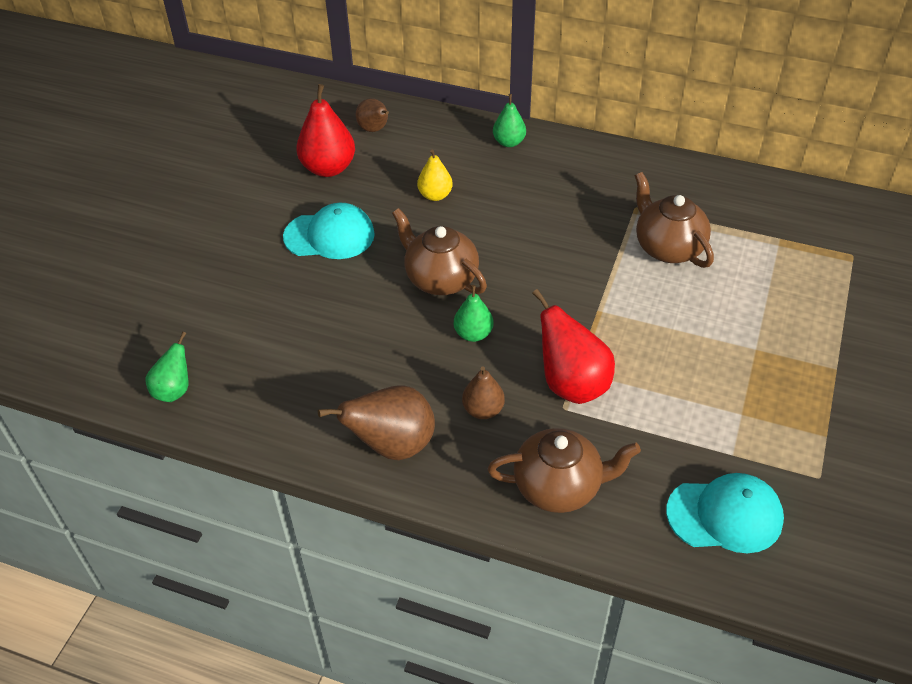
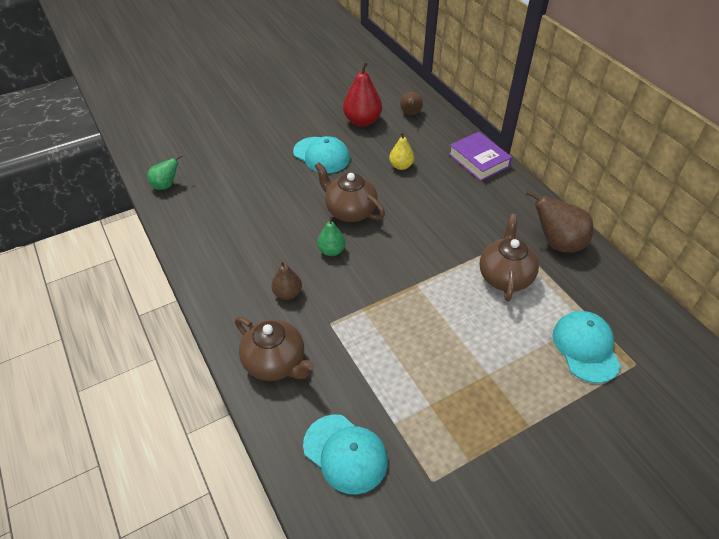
camera: 40 degrees right, 0 degrees up
brown pear [318,385,435,460] -> brown pear moved to [526,191,594,252]
brown teapot [392,208,487,295] -> brown teapot turned 45 degrees counterclockwise [315,162,385,222]
green pear [493,94,526,147] -> purple book [449,132,512,181]
red pear [532,289,615,404] -> none
none -> turquoise cap [553,311,621,383]

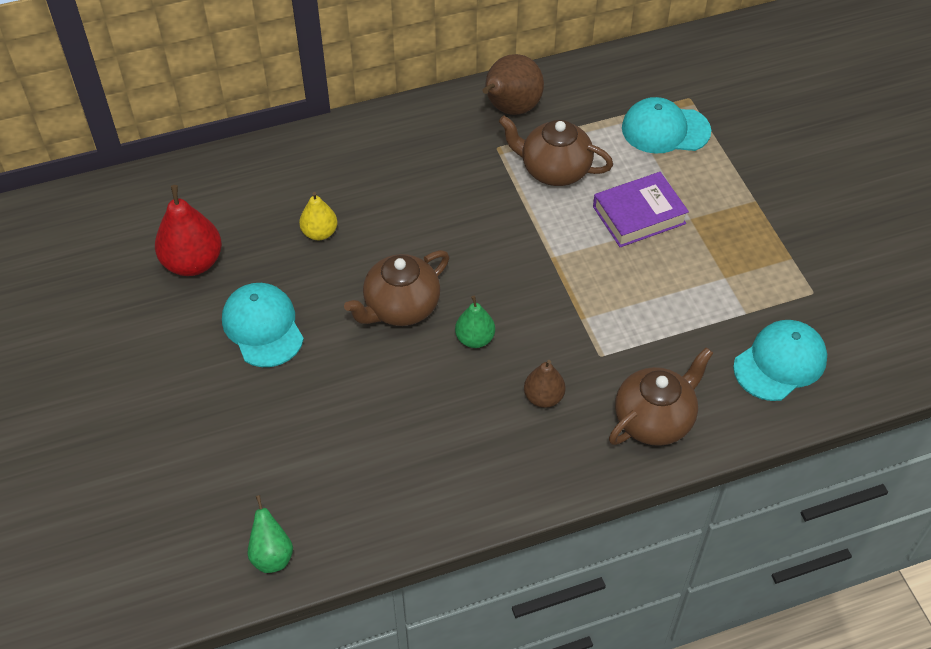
camera: 80 degrees left, 5 degrees up
turquoise cap [293,136,350,173] -> turquoise cap turned 75 degrees counterclockwise [222,283,304,367]
brown pear [400,92,423,115] -> none
purple book [449,132,512,181] -> purple book moved to [593,172,689,247]

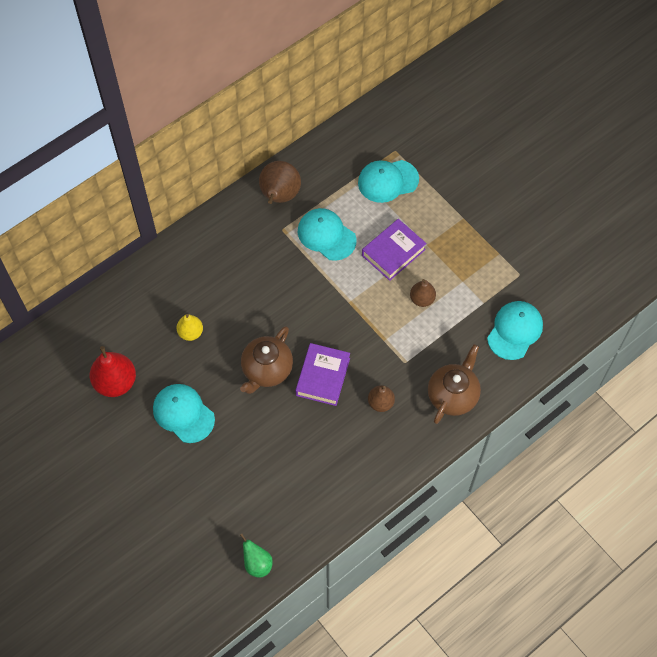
camera: 20 degrees left, 10 degrees up
green pear [455,296,495,348] -> purple book [295,343,350,406]
brown teapot [499,116,613,186] -> turquoise cap [298,208,357,261]
none -> brown pear [410,279,436,307]

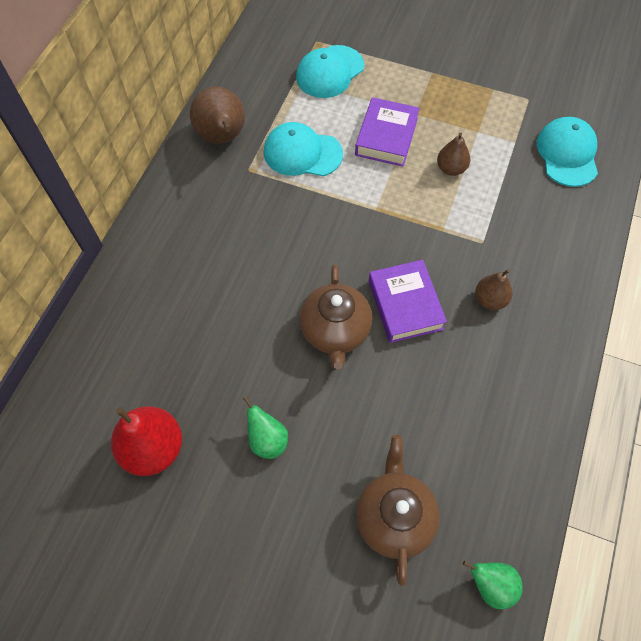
camera: 30 degrees left, 0 degrees up
turquoise cap [153,384,215,443] -> green pear [243,396,288,459]
yellow pear [177,314,203,341] -> none
brown teapot [428,344,481,424] -> brown teapot moved to [356,435,440,586]

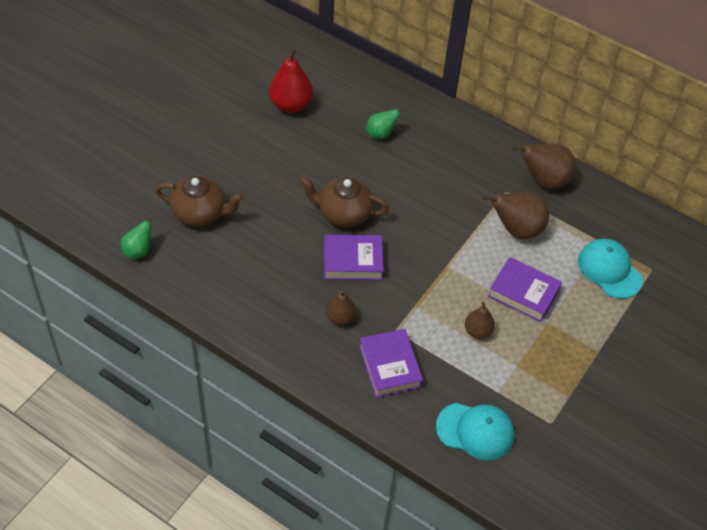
camera: 100 degrees right, 10 degrees down
green pear [243,396,288,459] -> green pear moved to [366,107,406,139]
turquoise cap [264,122,343,176] -> brown pear [482,193,549,239]
none -> purple book [359,329,423,398]

